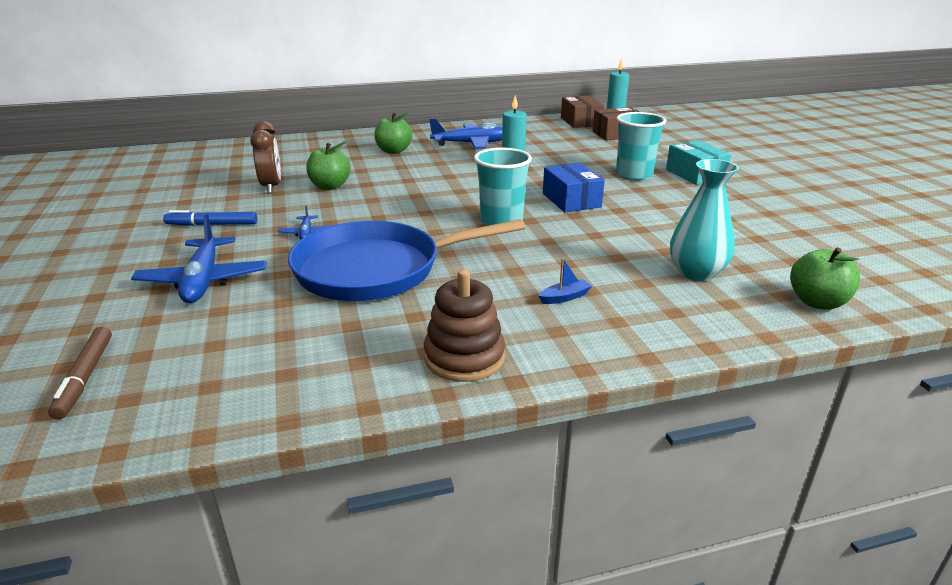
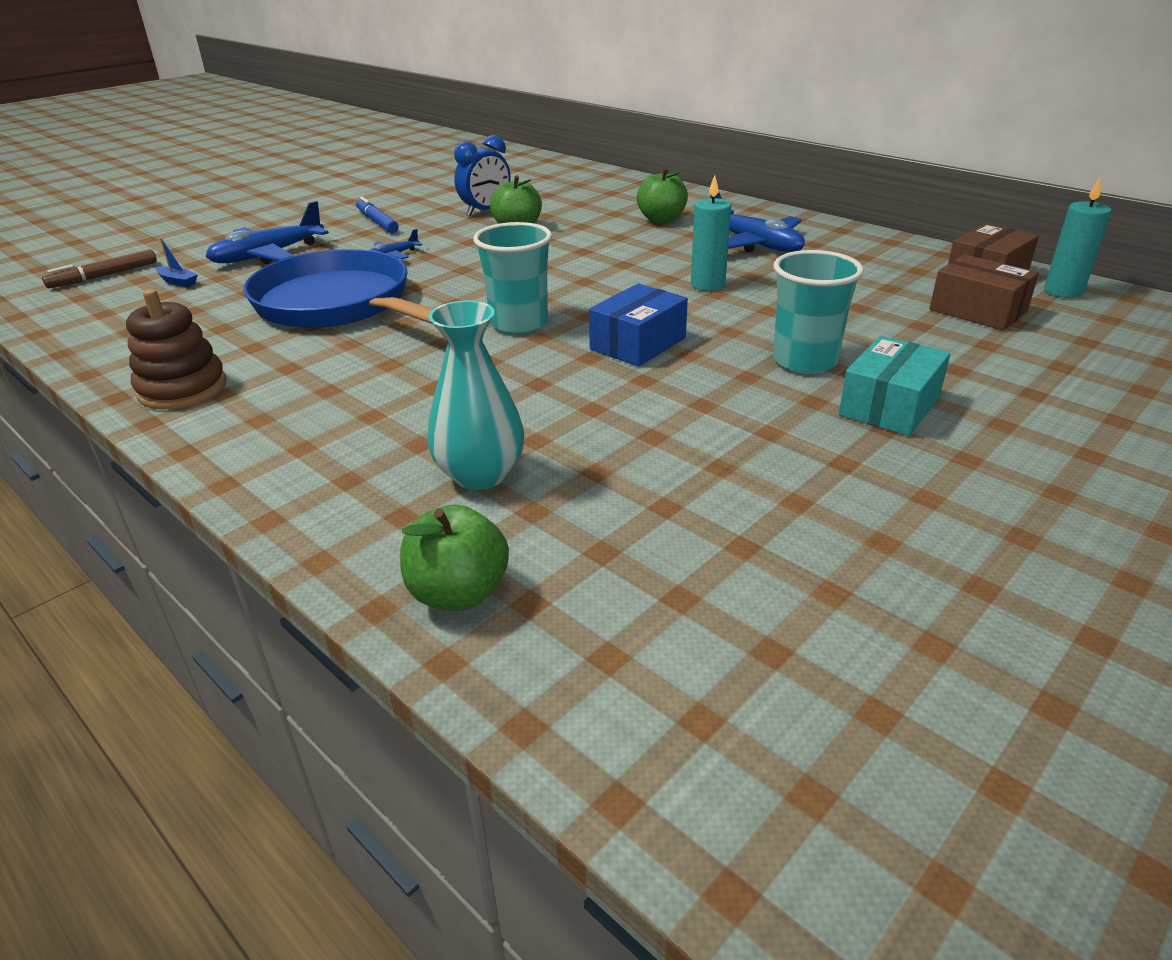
camera: 60 degrees right, 5 degrees up
brown clock [250,121,281,194] -> blue clock [454,135,511,216]
blue boat [538,258,592,304] -> blue boat moved to [155,238,198,287]

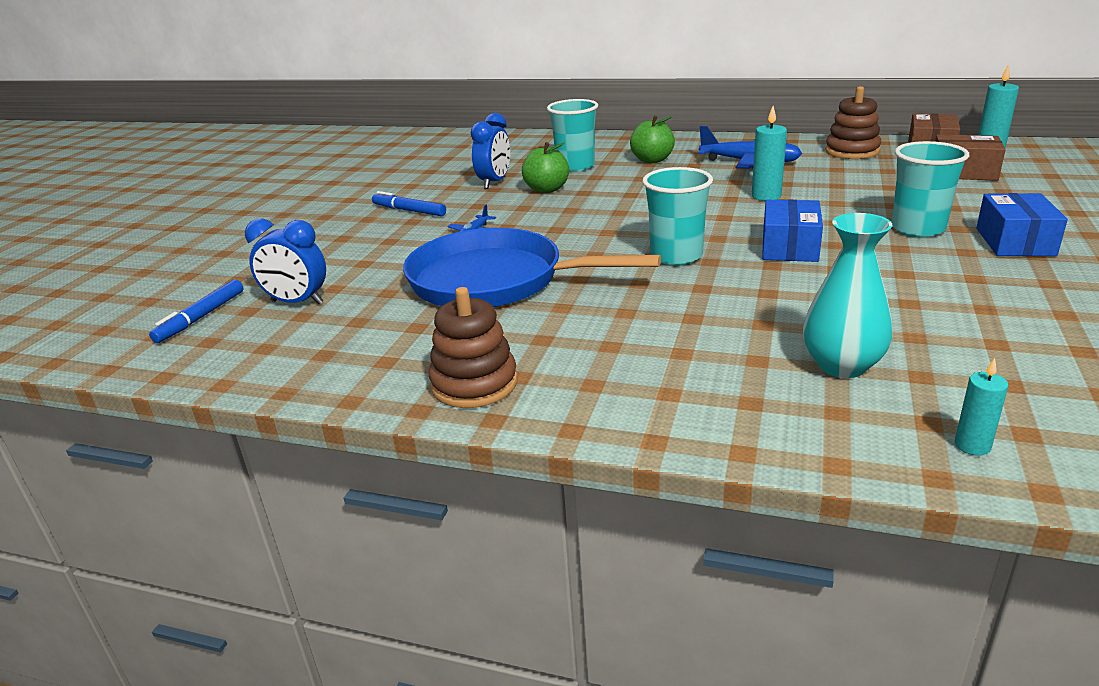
camera: 25 degrees left, 5 degrees down
brown marker [42,249,157,288] -> blue marker [149,279,244,343]
blue boat [155,238,198,287] -> blue clock [245,218,326,304]
blue plane [205,201,329,264] -> none
green apple [400,505,509,610] -> turquoise candle [955,358,1008,456]
turquoise box [839,336,950,436] -> blue box [976,193,1068,256]
none -> turquoise cup [547,99,598,172]
none -> brown stacking toy [825,86,881,159]

